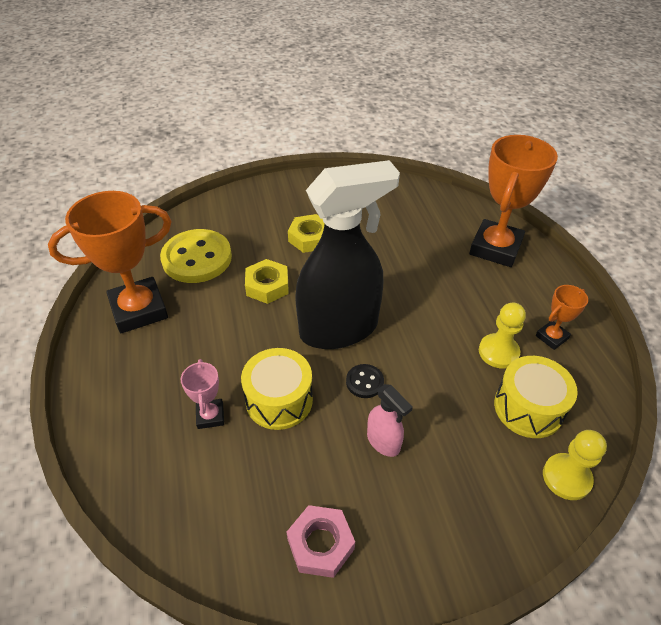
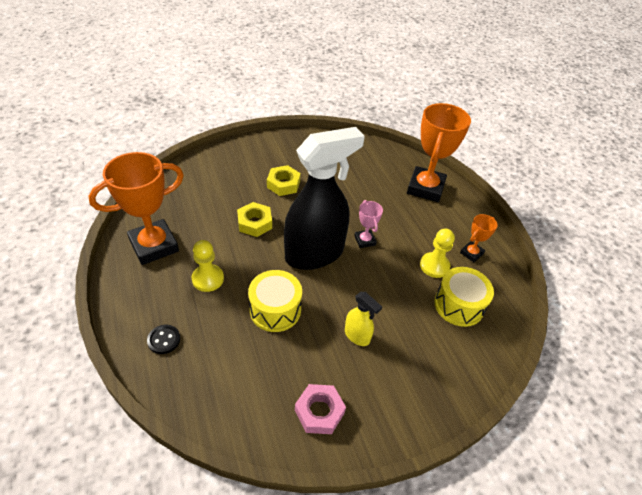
camera: 10 degrees left, 0 degrees up
yellow button [160,229,232,283] -> none
pink trophy [181,359,224,429] -> pink trophy moved to [354,200,383,248]
black button [346,364,384,398] -> black button moved to [147,325,180,354]
pink spray bottle [367,384,413,457] -> yellow spray bottle [345,292,382,346]
yellow pawn [543,430,607,500] -> yellow pawn moved to [192,240,224,292]

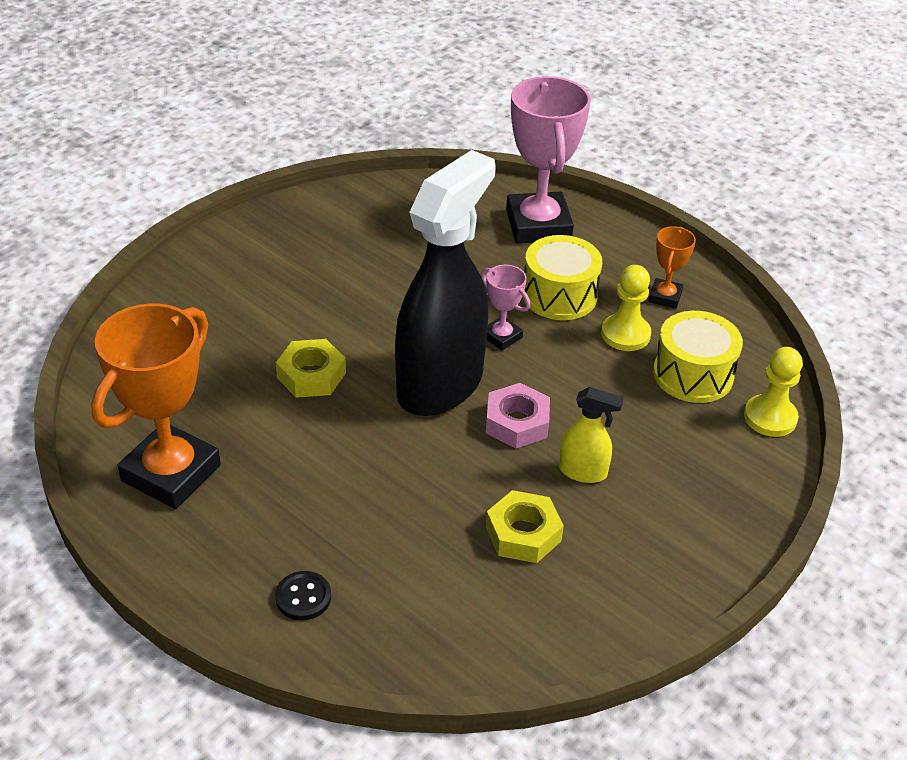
camera: 25 degrees left, 5 degrees down
yellow pawn [192,240,224,292] -> yellow pawn moved to [744,347,803,437]
yellow drum [248,270,302,332] -> yellow drum moved to [523,235,602,320]
yellow nut [267,165,301,196] -> yellow nut moved to [486,490,564,563]
pink nut [295,384,346,434] -> pink nut moved to [486,383,550,448]
orange trophy [407,103,471,202] -> pink trophy [506,76,591,244]

